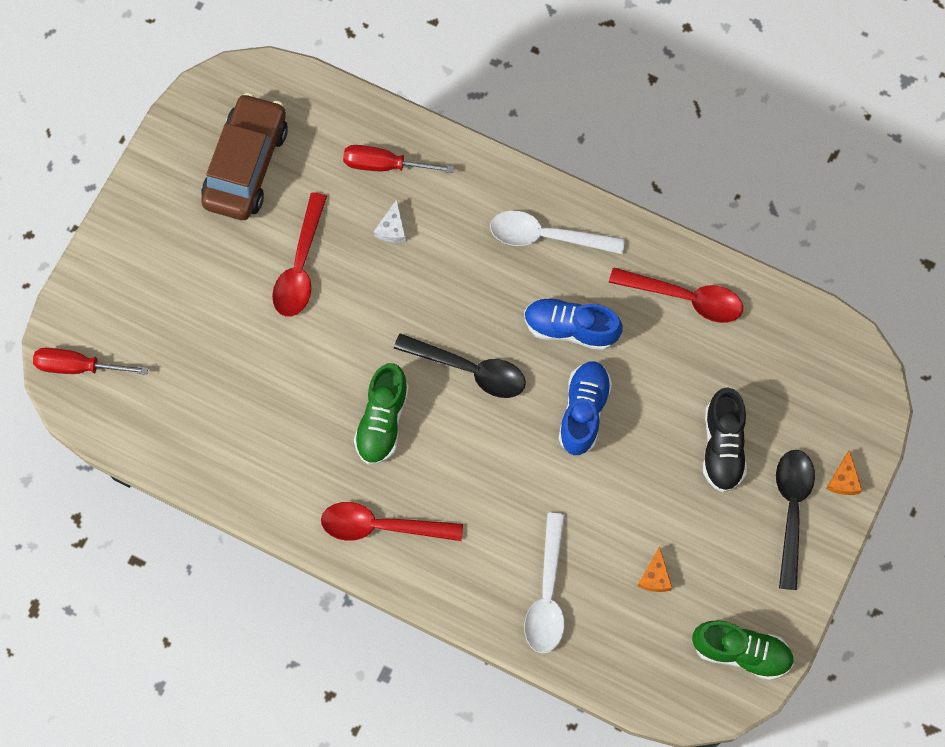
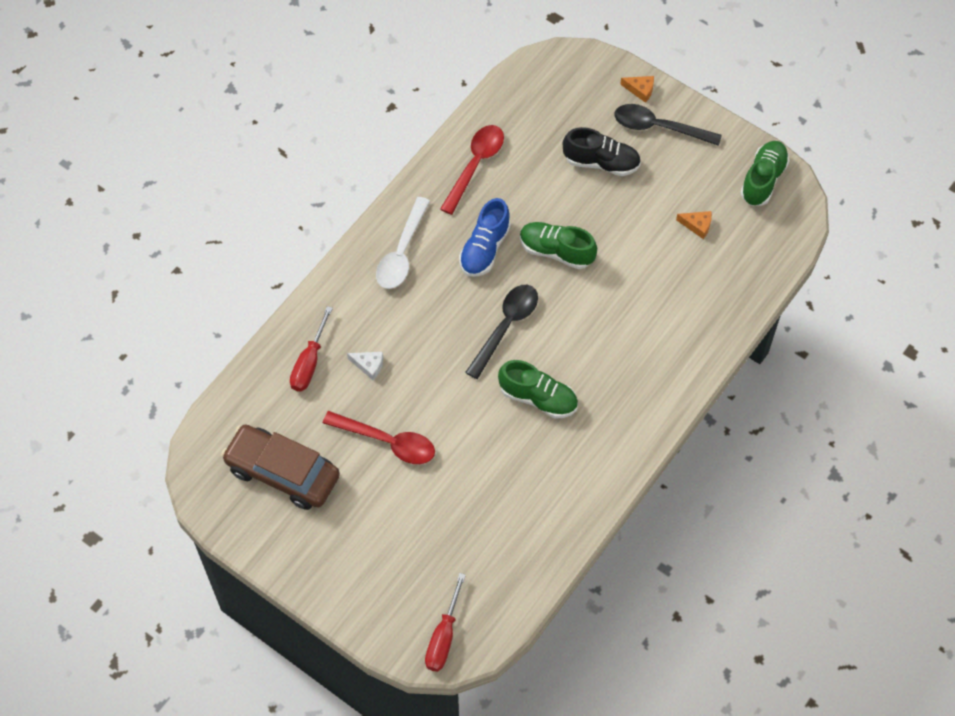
camera: 80 degrees left, 10 degrees down
red spoon [321,502,463,541] -> none
white spoon [524,513,565,653] -> none
blue shoe [559,361,612,455] -> green shoe [520,222,597,269]

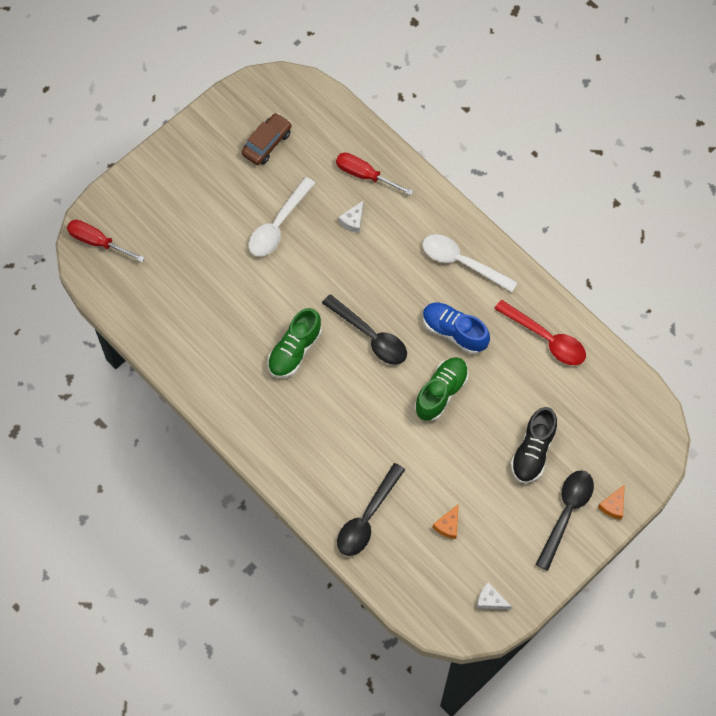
camera: 100 degrees right, 5 degrees up
brown car [221,424,340,510] -> brown car [242,113,292,165], size x0.60
red spoon [323,411,435,464] -> white spoon [249,177,315,257]
green shoe [740,141,790,206] -> white cheese [477,582,512,610]
none -> black spoon [337,463,405,556]

